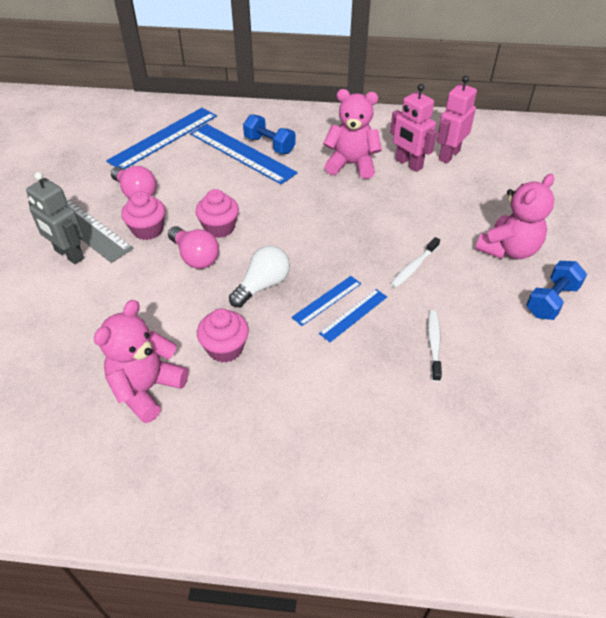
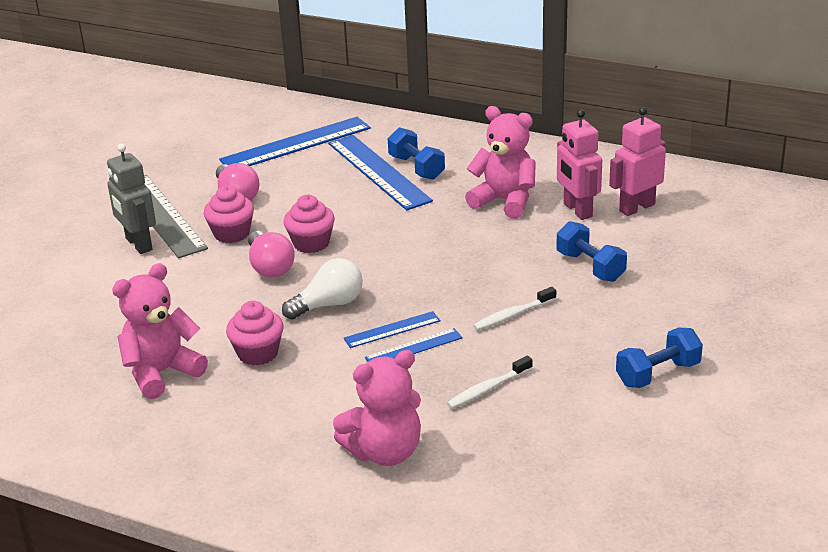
camera: 20 degrees right, 15 degrees down
white toothbrush [428,310,442,382] -> white toothbrush turned 150 degrees counterclockwise [447,356,533,409]
pink teddy bear [475,174,554,259] -> pink teddy bear moved to [333,350,421,466]
none -> blue dumbbell [556,221,627,282]

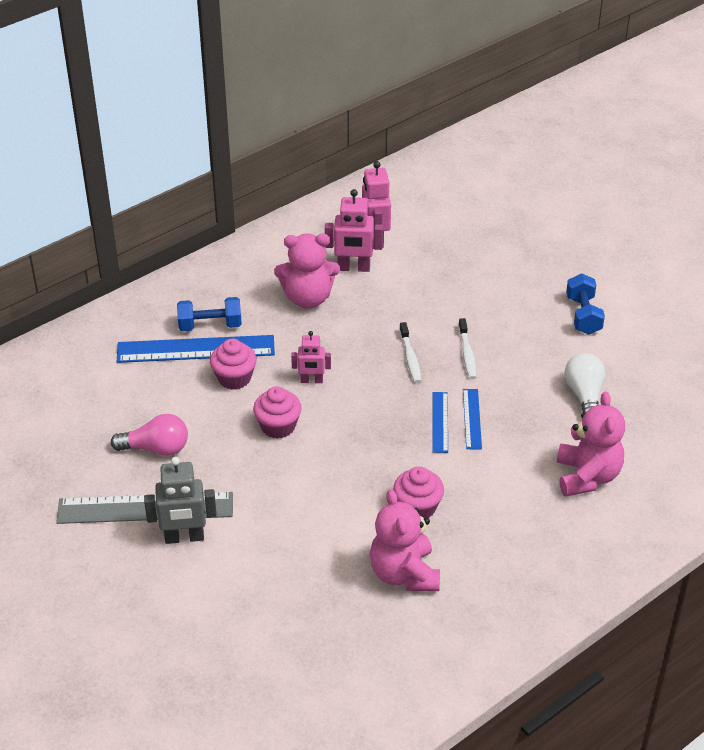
camera: 65 degrees left, 10 degrees up
pink cupcake [204,186,254,243] -> pink cupcake moved to [210,339,257,390]
blue ruler [219,117,371,166] -> none
pink light bulb [248,231,295,277] -> none
white light bulb [282,258,363,320] -> white light bulb moved to [564,353,605,413]
white toothbrush [447,356,533,409] -> white toothbrush moved to [399,322,421,383]
pink teddy bear [465,106,536,219] -> pink teddy bear turned 150 degrees counterclockwise [274,233,340,309]
blue dumbbell [556,221,627,282] -> none
none -> pink robot [291,331,331,383]

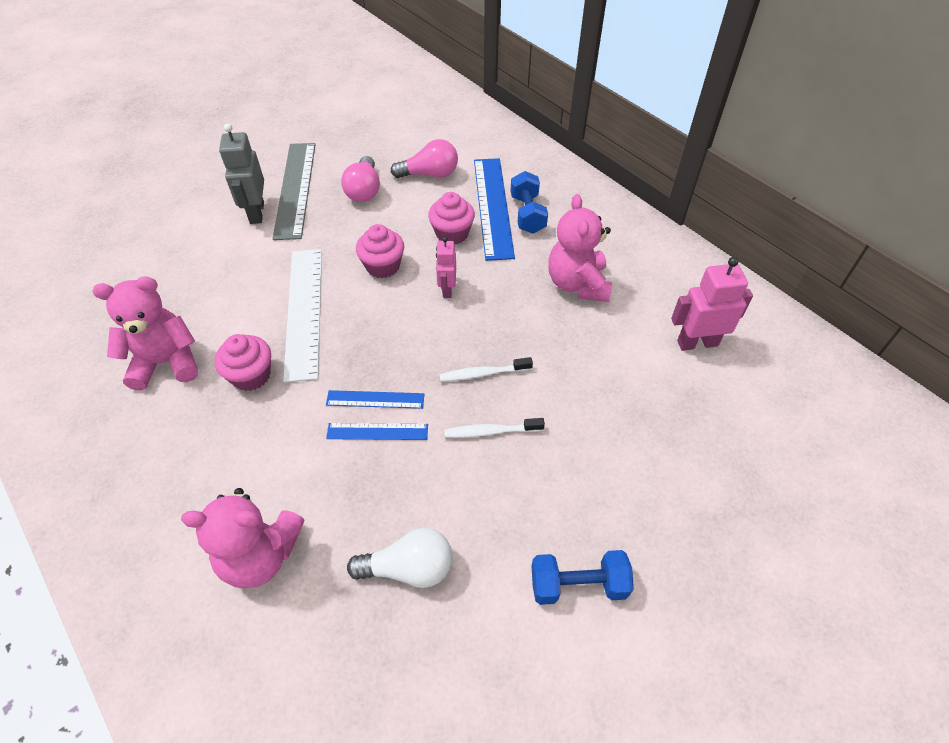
camera: 90 degrees right, 10 degrees up
pink robot [325,189,383,272] -> none
none -> white ruler [283,249,322,383]
none -> pink light bulb [391,139,458,178]

